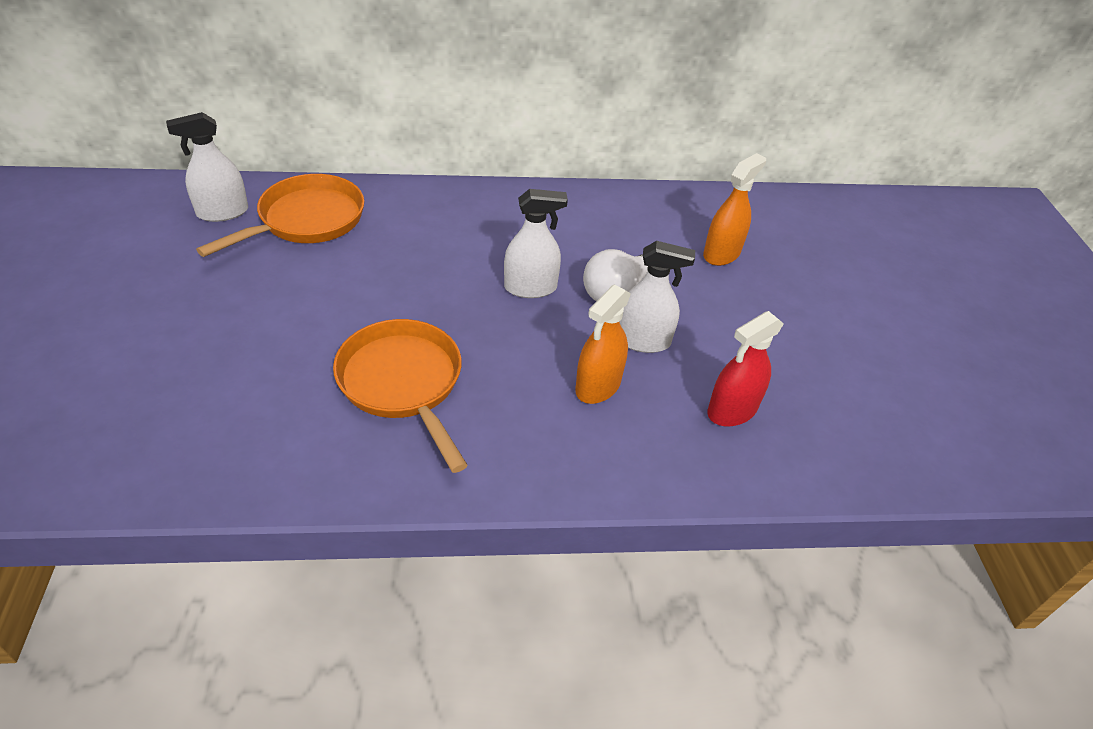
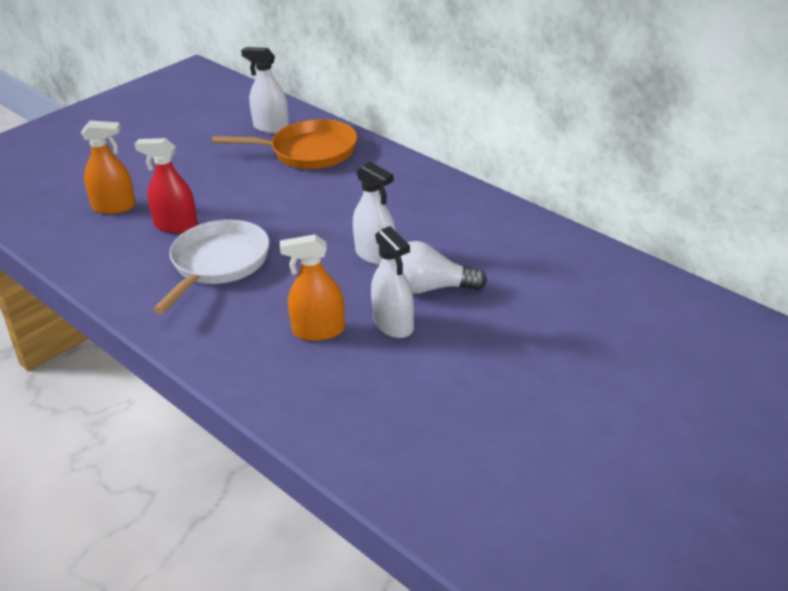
camera: 55 degrees right, 10 degrees down
orange pan [333,319,468,473] -> white pan [153,220,270,314]
orange spray bottle [703,153,766,266] -> orange spray bottle moved to [81,120,135,214]
red spray bottle [707,311,784,426] -> red spray bottle moved to [135,138,198,233]

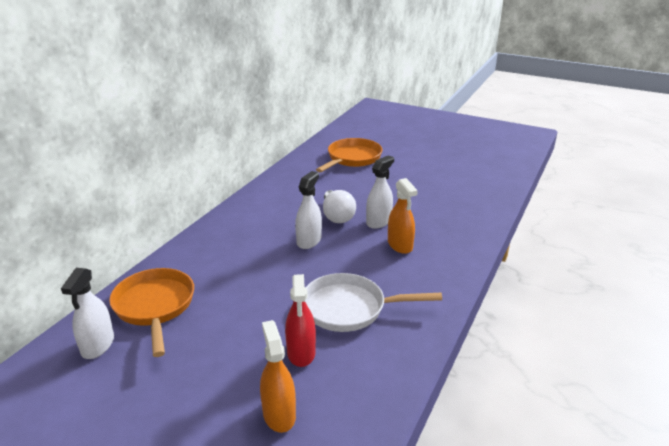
camera: 110 degrees left, 5 degrees down
none -> orange pan [316,138,383,172]

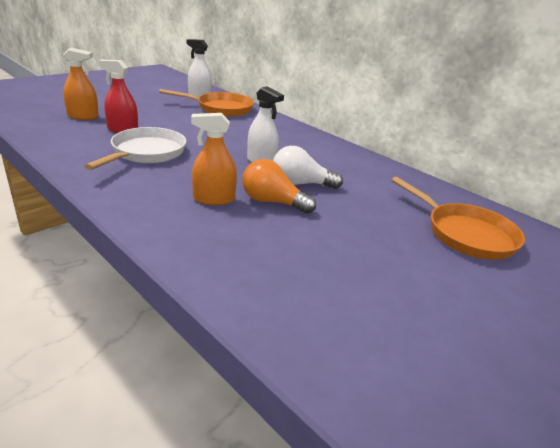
camera: 105 degrees right, 0 degrees up
white spray bottle [366,155,394,229] -> orange light bulb [242,159,316,214]

